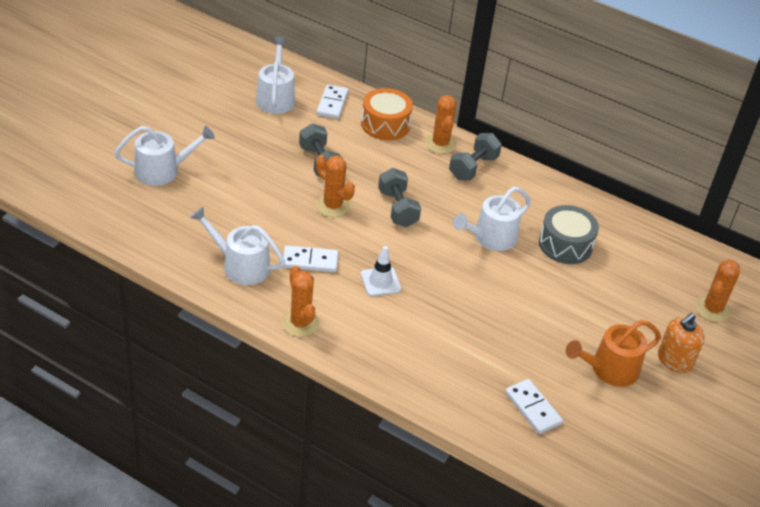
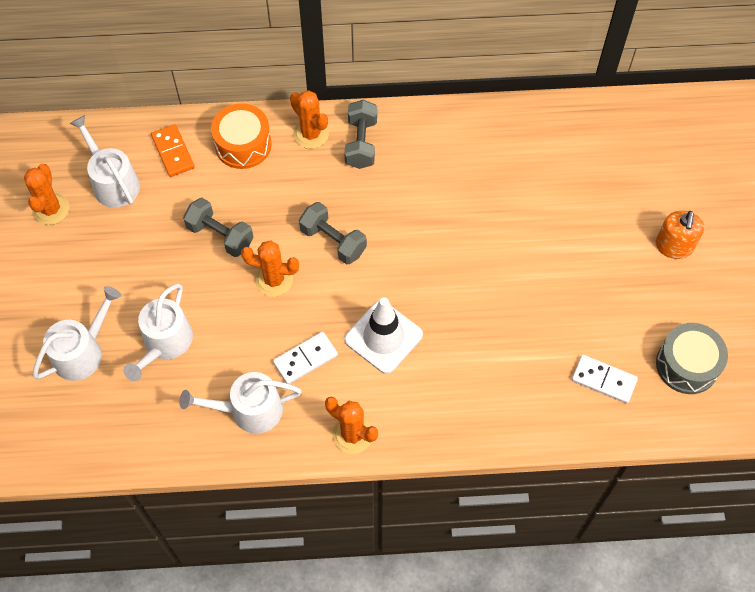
camera: 30 degrees left, 20 degrees up
white domino [317,85,349,119] -> orange domino [151,124,195,177]
white traffic cone [361,246,401,296] -> white traffic cone [344,297,423,374], size x1.60
white watering can [453,187,531,251] -> white watering can moved to [124,283,193,381]
grey drum [539,205,599,264] -> grey drum moved to [656,323,728,394]
orange watering can [566,320,661,387] -> none
orange cactus [695,259,740,322] -> orange cactus moved to [24,164,69,225]

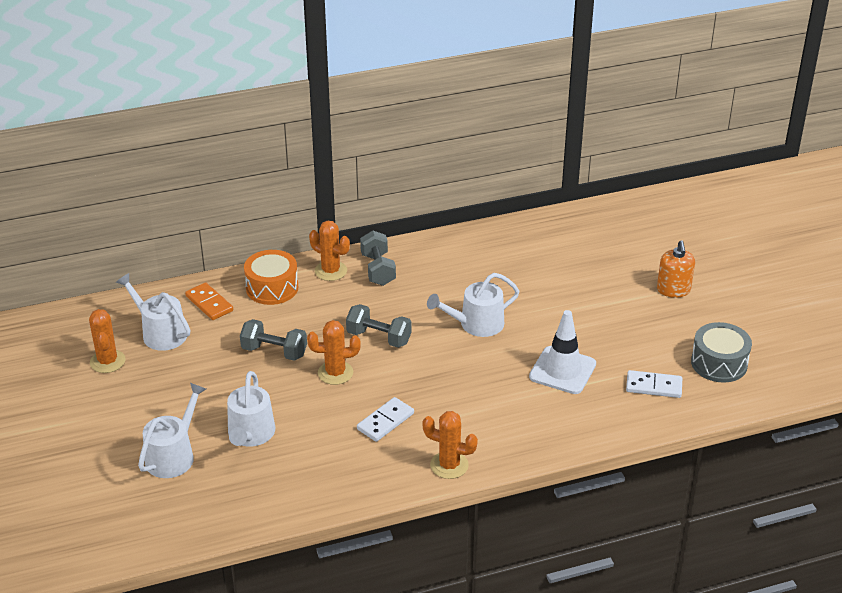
camera: 15 degrees left, 25 degrees down
white watering can [179,372,302,434] -> white watering can moved to [427,273,520,337]
white traffic cone [344,297,423,374] -> white traffic cone moved to [529,310,596,394]

